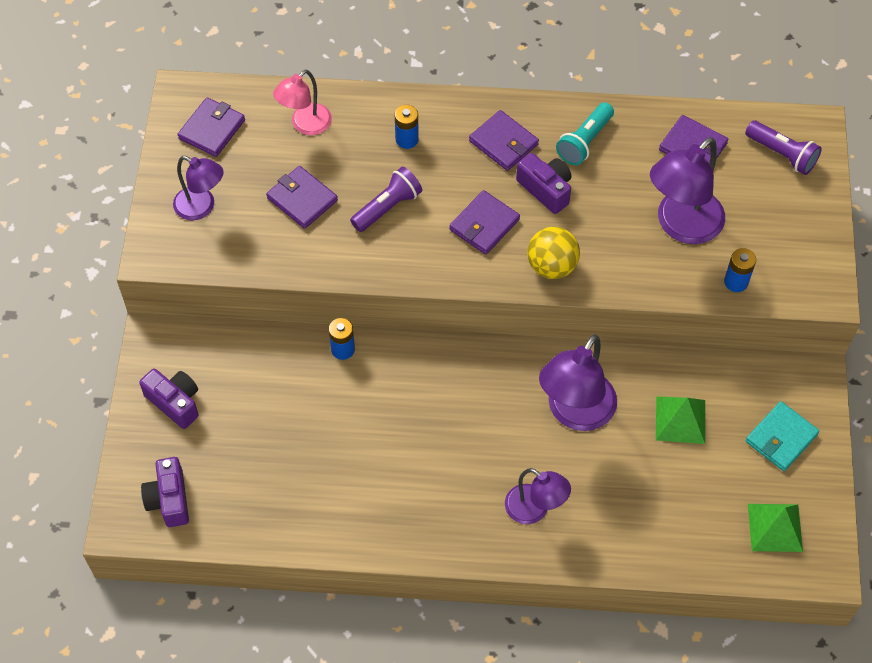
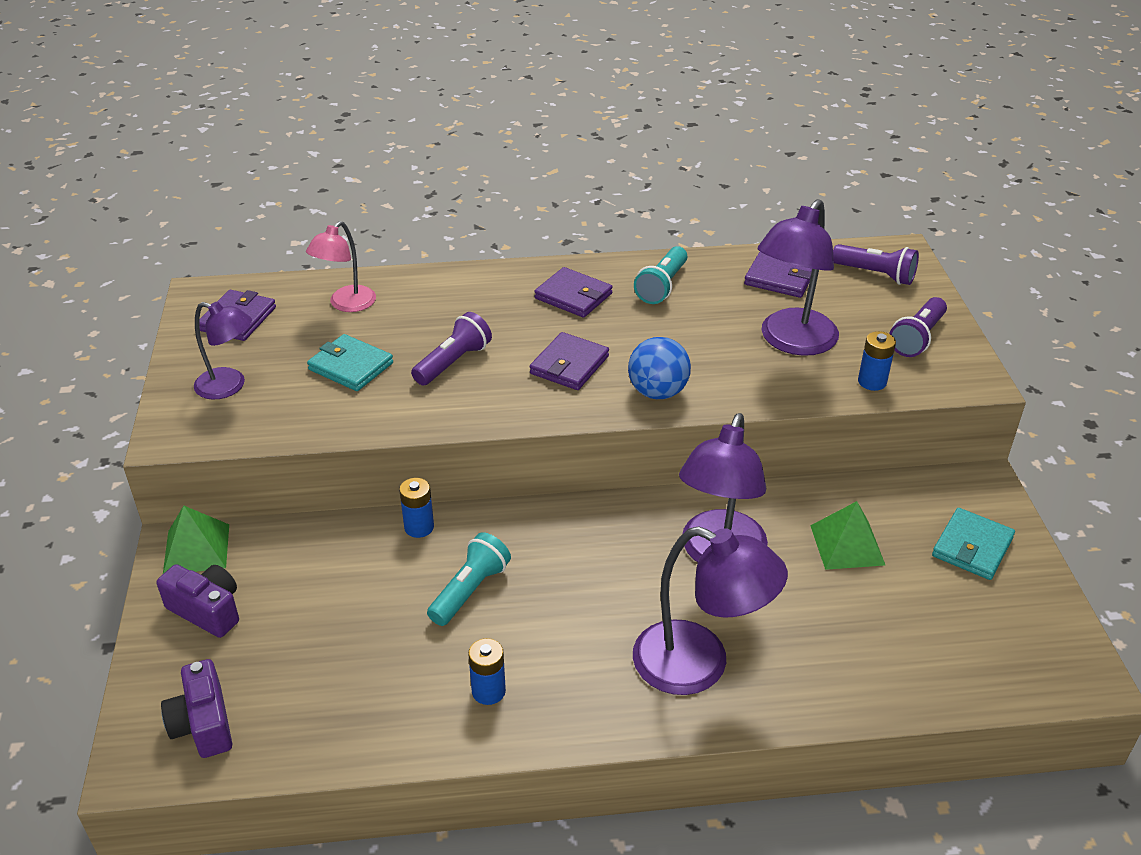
camera: 10 degrees left, 20 degrees down
purple wallet [266,166,338,229] -> turquoise wallet [307,334,393,391]
blue battery [395,105,419,149] -> blue battery moved to [468,638,506,705]
purple lamp [505,468,571,524] -> purple lamp [633,526,788,695], size x1.63
purple camera [516,153,571,214] -> none
yellow ball [527,227,580,279] -> blue ball [628,337,691,399]
green pyramid [748,504,803,552] -> green pyramid moved to [163,506,229,574]
none -> turquoise flashlight [427,532,511,626]
none -> purple flashlight [889,297,947,357]

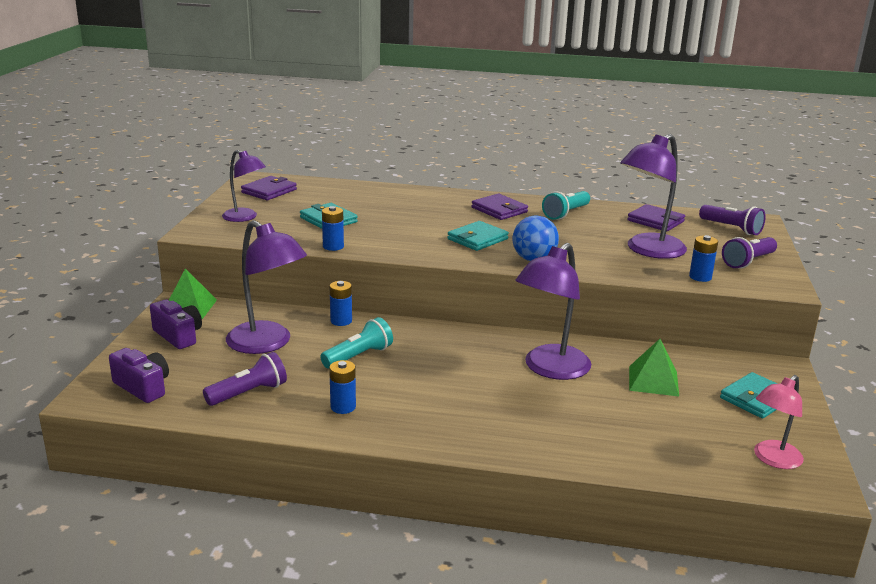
camera: 15 degrees right, 15 degrees down
purple camera [161,659,232,758] -> purple camera turned 135 degrees clockwise [109,348,169,403]
pink lamp [306,221,376,312] -> pink lamp moved to [754,375,804,469]
purple flashlight [411,312,492,385] -> purple flashlight moved to [203,352,287,406]
purple wallet [529,332,609,390] -> turquoise wallet [447,221,509,251]
purple lamp [633,526,788,695] -> purple lamp moved to [226,220,307,354]
none -> blue battery [322,206,344,251]

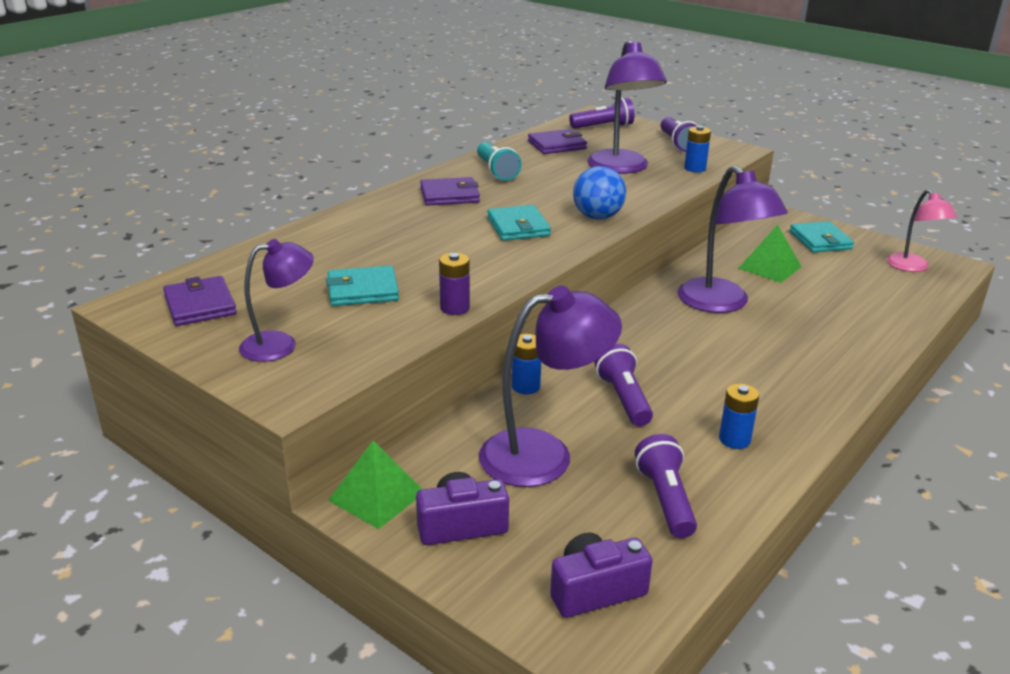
camera: 60 degrees left, 5 degrees up
turquoise flashlight [320,317,393,369] -> purple flashlight [595,343,653,426]
blue battery [322,206,344,251] -> purple battery [439,253,470,315]

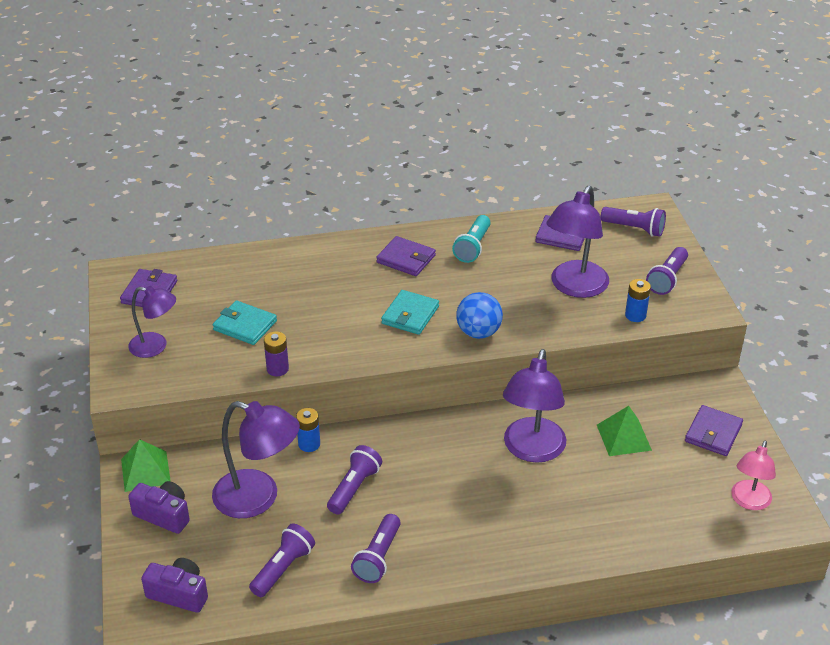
camera: 40 degrees right, 10 degrees up
blue battery [719,384,759,449] -> purple flashlight [351,514,401,583]
turquoise wallet [790,221,854,252] -> purple wallet [685,405,743,456]

